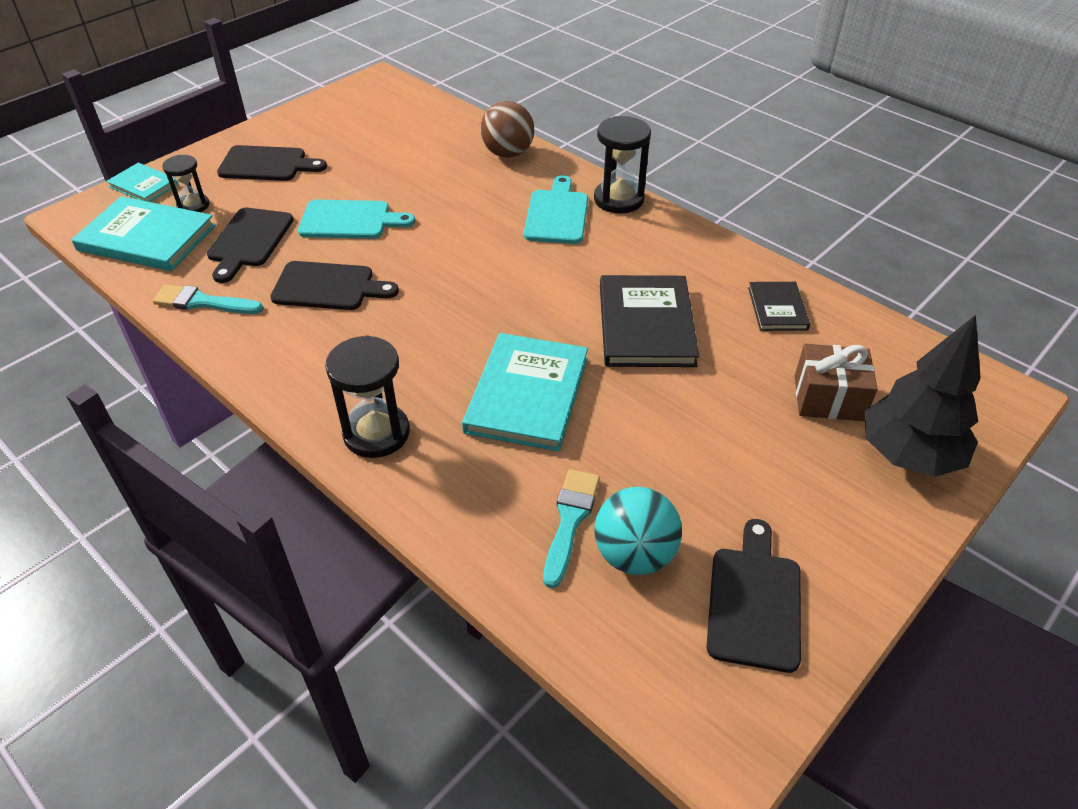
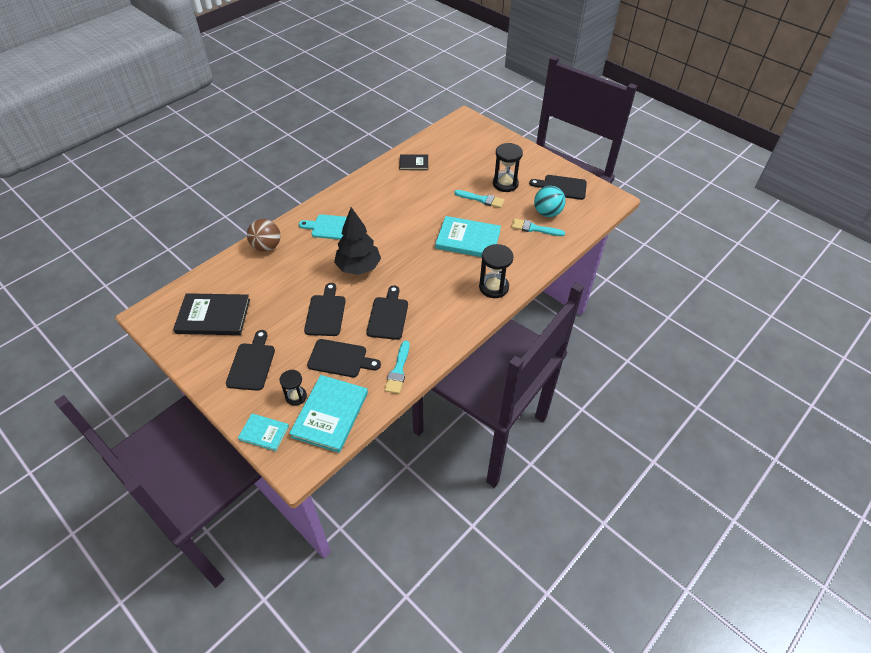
camera: 90 degrees left, 5 degrees up
turquoise book [106,163,178,202] -> turquoise book turned 75 degrees clockwise [238,414,289,451]
turquoise cutting board [298,200,415,239] -> black cutting board [304,283,346,336]
black hourglass [594,116,651,214] -> black hourglass moved to [493,143,523,192]
black book [600,275,699,367] -> black book moved to [173,293,250,335]
brown gift [795,344,878,421] -> none
black tree [865,315,981,477] -> black tree moved to [334,207,381,275]
none -> turquoise brush [454,190,504,208]

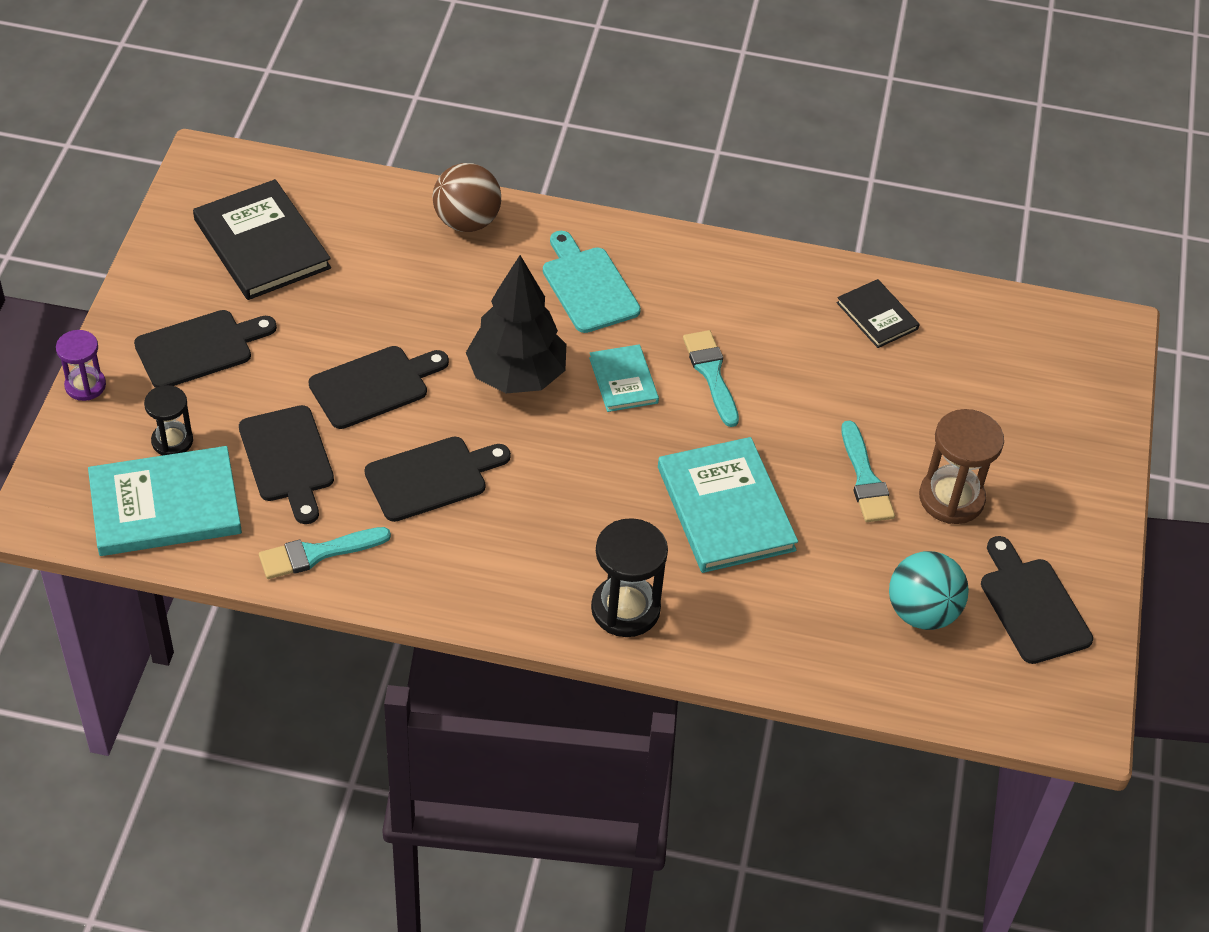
camera: 55 degrees right, 0 degrees up
turquoise book [238,414,289,451] -> turquoise book moved to [589,344,659,412]
black hourglass [493,143,523,192] -> brown hourglass [919,409,1004,524]
turquoise brush [511,218,565,236] -> turquoise brush moved to [683,330,739,427]
none -> purple hourglass [56,330,106,401]

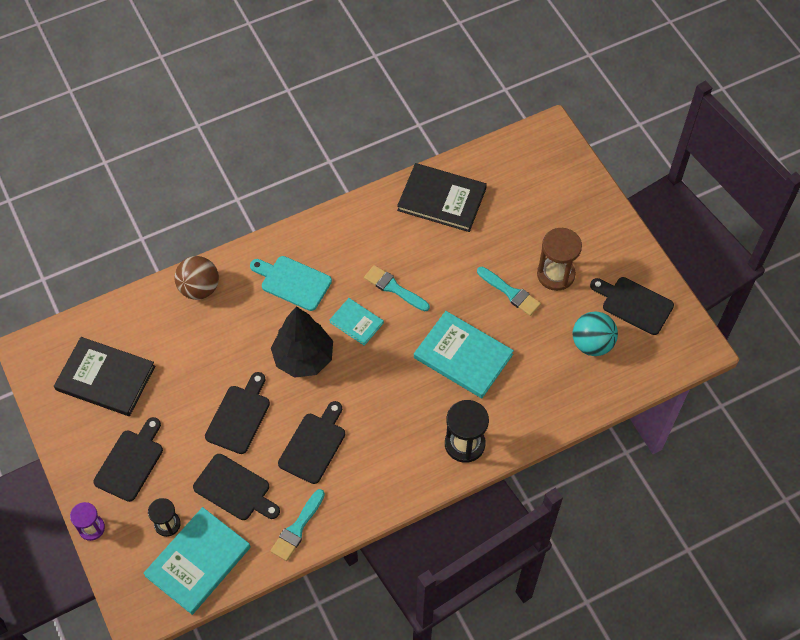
camera: 35 degrees left, 10 degrees up
black book [836,279,920,348] -> black book [397,163,487,232], size x1.81

